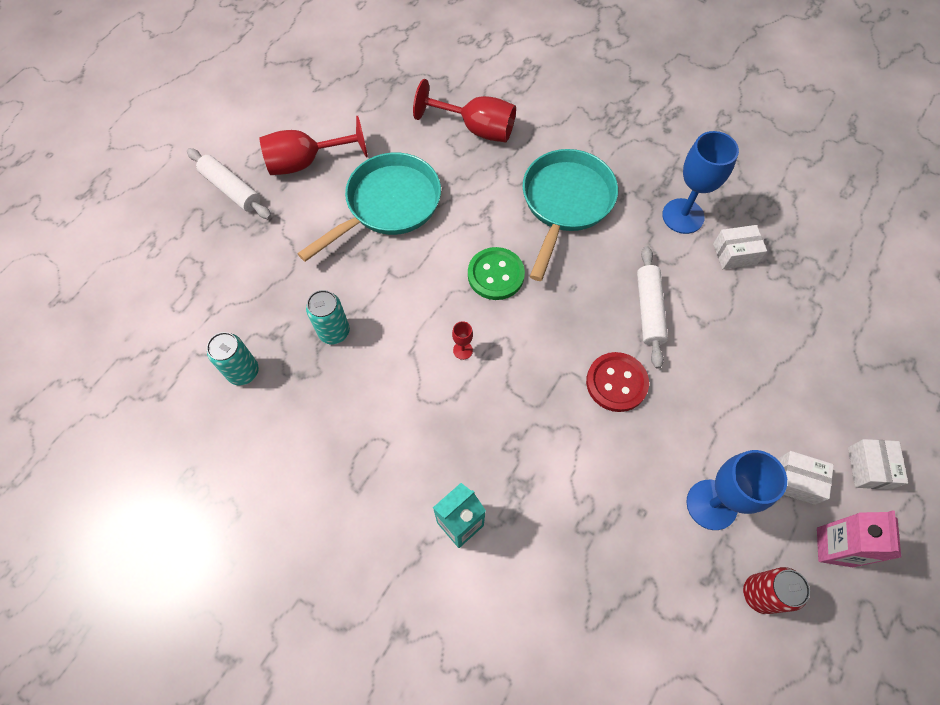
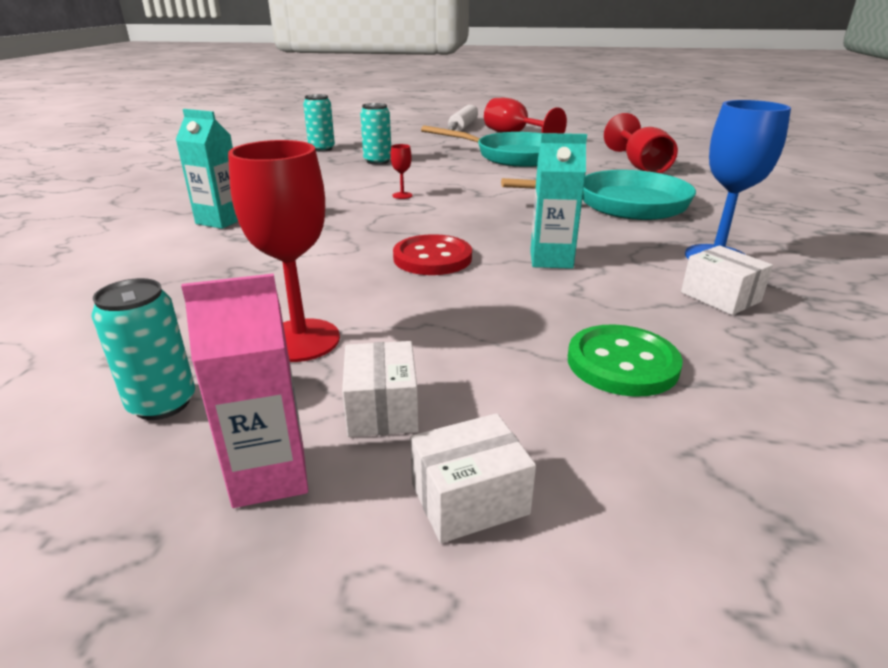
camera: 65 degrees right, 35 degrees down
green button [468,247,525,300] -> green button moved to [568,324,683,397]
white rolling pin [637,246,668,369] -> turquoise carton [530,133,587,269]
blue goblet [686,450,787,530] -> red goblet [228,140,340,362]
red can [743,567,810,614] -> turquoise can [92,278,195,420]

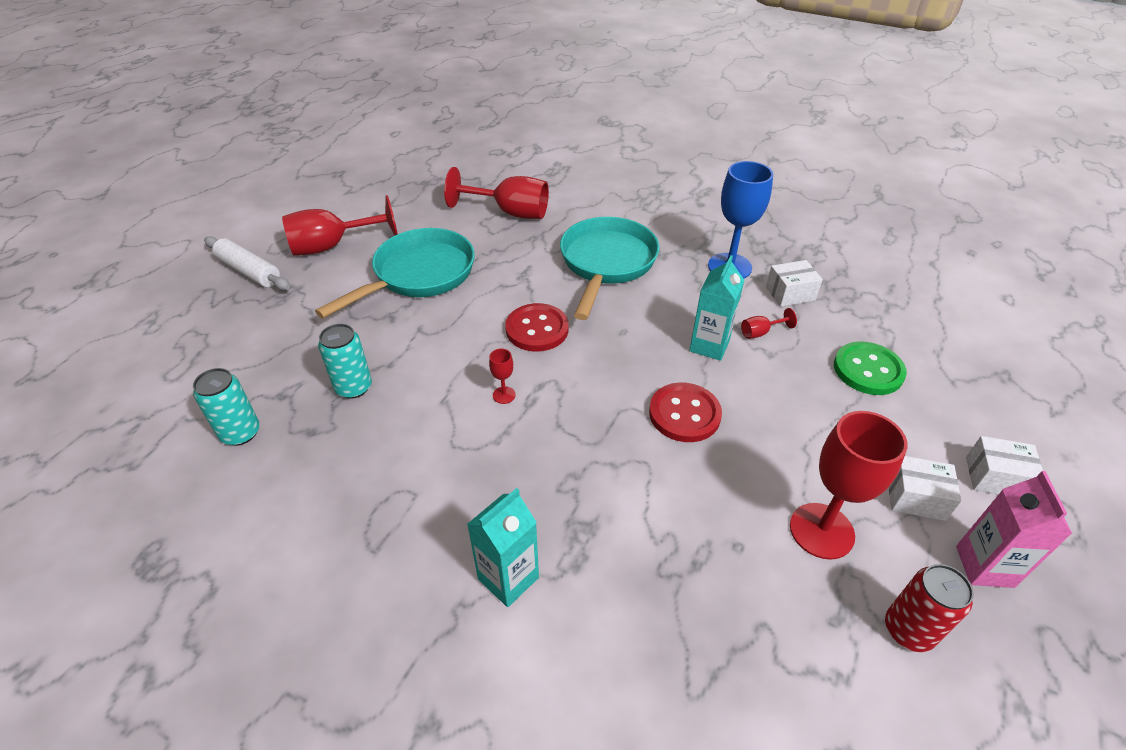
camera: 70 degrees left, 15 degrees up
turquoise can [92,278,195,420] -> red can [885,564,974,652]
white box [410,413,536,543] -> white box turned 75 degrees counterclockwise [966,436,1043,495]
none -> red button [505,303,569,351]
none -> red goblet [741,308,797,339]

